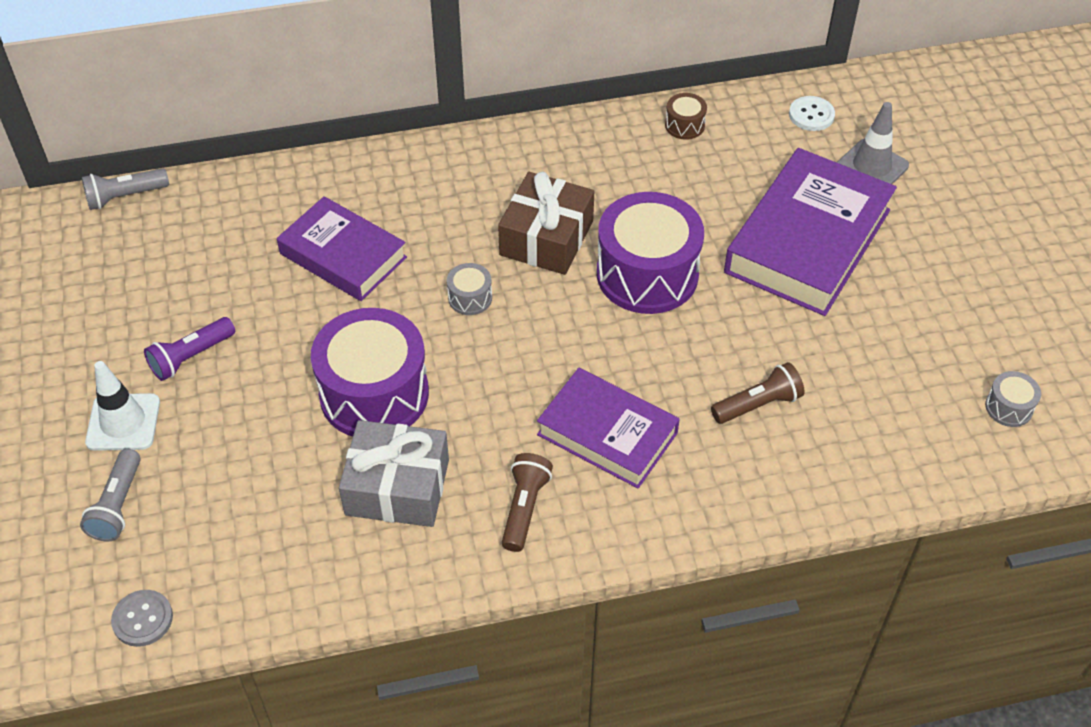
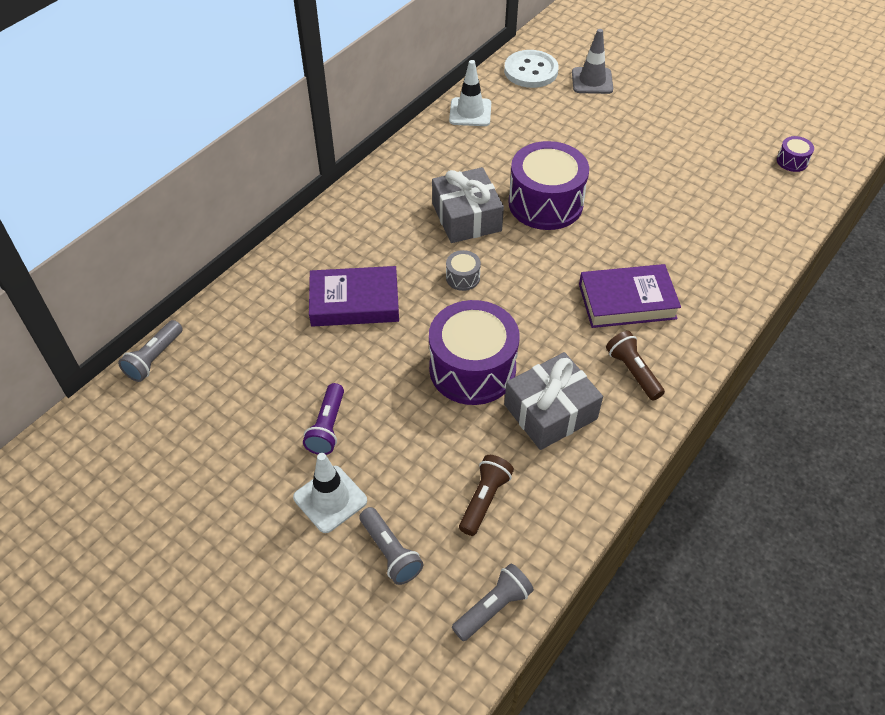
camera: 40 degrees left, 0 degrees up
grey button [111,590,173,647] -> grey flashlight [452,563,534,641]
brown gift [498,172,594,275] -> grey gift [432,167,504,243]
brown drum [665,93,707,140] -> white traffic cone [449,60,491,126]
brown flashlight [711,362,805,424] -> brown flashlight moved to [459,455,514,536]
purple book [724,148,897,316] -> none
white button [789,96,835,131] -> white button [504,50,559,88], size x1.70
grey drum [985,371,1041,427] -> purple drum [777,136,814,172]

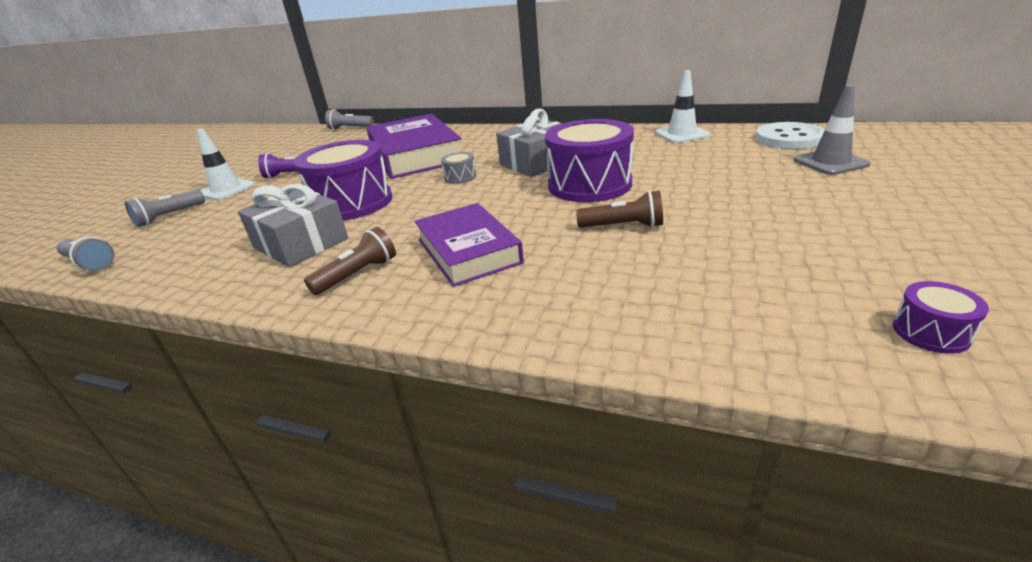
camera: 75 degrees right, 20 degrees down
purple book [309,266,399,327] -> purple book [366,114,461,179], size x1.53
brown flashlight [459,455,514,536] -> brown flashlight moved to [576,190,663,228]

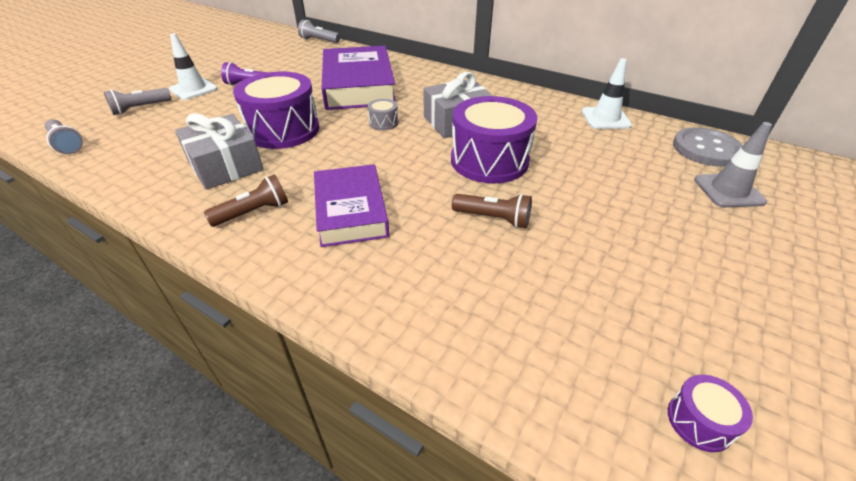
camera: 10 degrees right, 10 degrees up
white button [756,122,825,149] -> grey button [673,127,743,167]

